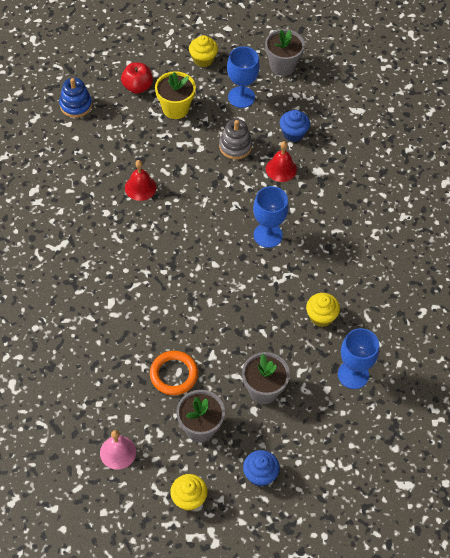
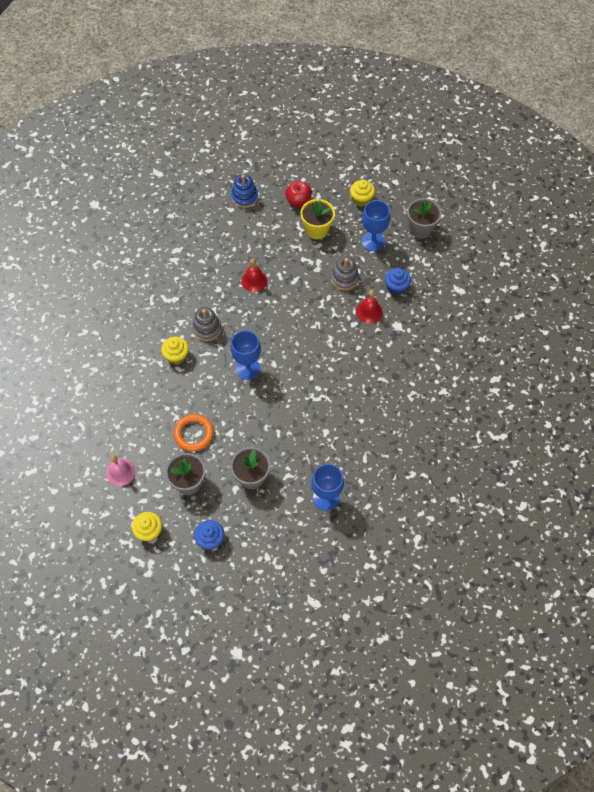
camera: 30 degrees right, 5 degrees up
blue goblet [253,186,289,248] -> blue goblet moved to [230,330,261,380]
yellow cupcake [306,293,340,327] -> yellow cupcake moved to [161,337,189,364]
none -> grey stacking toy [192,307,222,341]

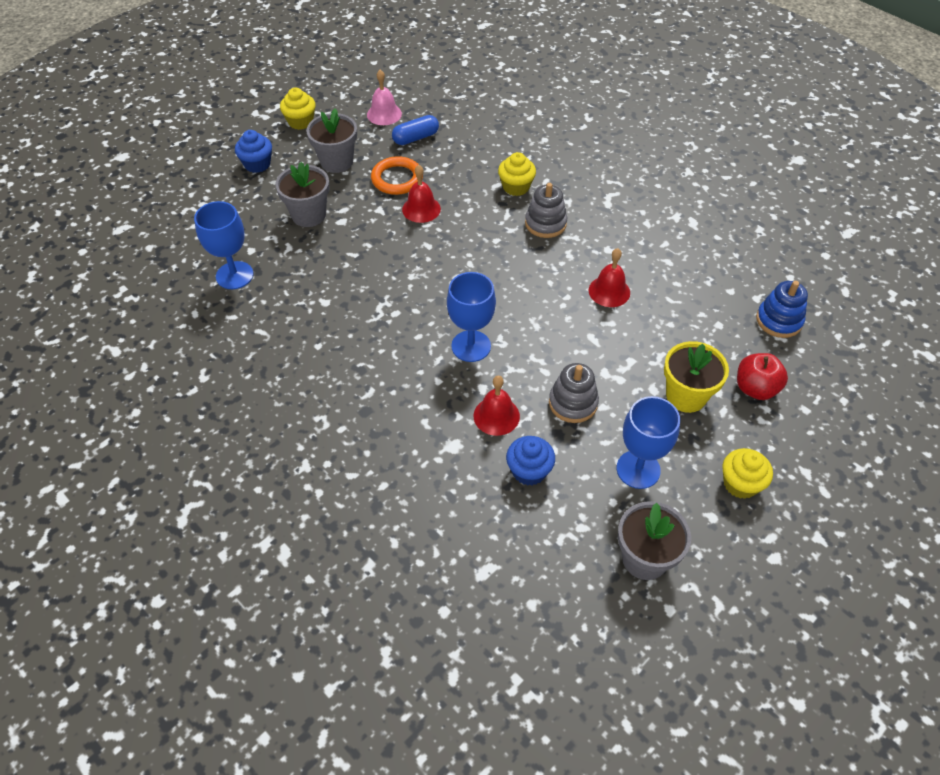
camera: 110 degrees right, 10 degrees down
blue goblet [230,330,261,380] -> blue goblet moved to [447,272,496,362]
none -> blue capsule [392,115,439,145]
none -> red bell [402,165,441,223]

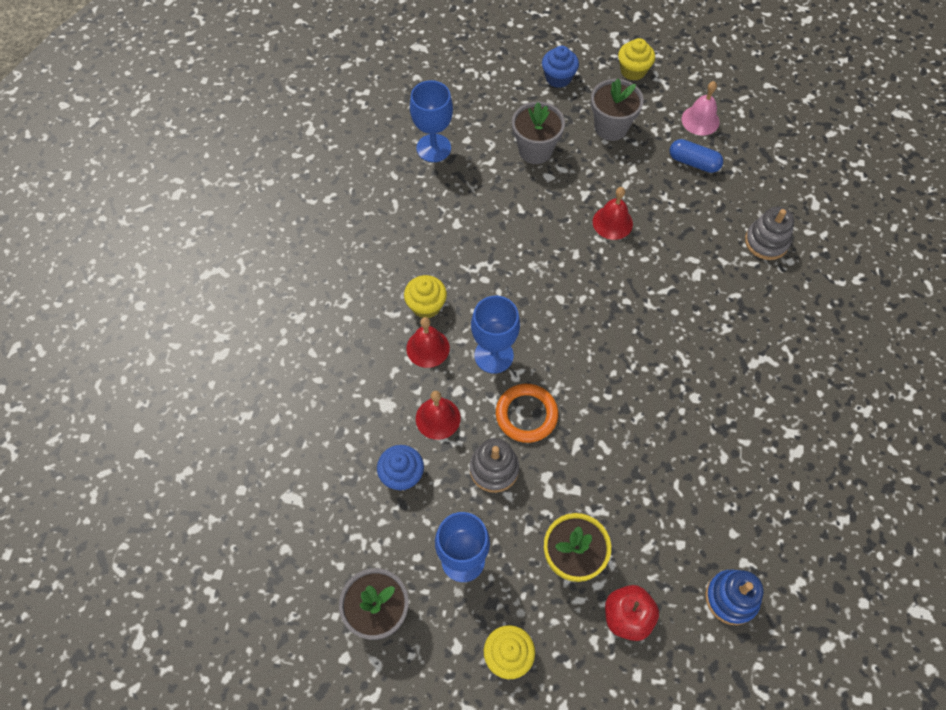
camera: 55 degrees right, 10 degrees up
orange ring [371,156,423,195] -> orange ring moved to [496,384,558,443]
yellow cupcake [498,152,536,196] -> yellow cupcake moved to [404,275,447,318]
grey stacking toy [525,183,567,238] -> grey stacking toy moved to [745,207,794,260]
red bell [589,248,630,307] -> red bell moved to [406,317,450,368]

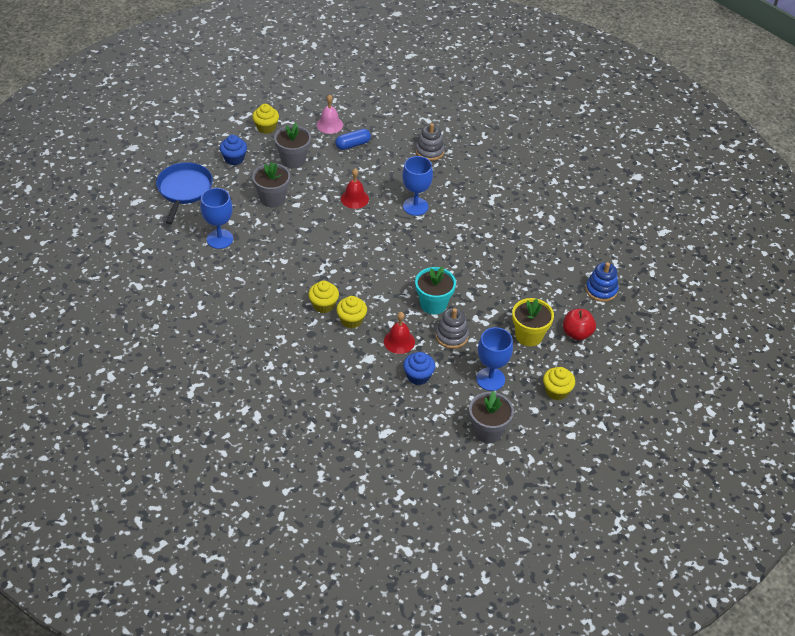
camera: 55 degrees left, 15 degrees down
red bell [406,317,450,368] -> yellow cupcake [336,296,367,328]
blue goblet [471,296,520,374] -> blue goblet moved to [402,156,433,216]
orange ring [496,384,558,443] -> turquoise flower pot [415,267,456,314]
none -> blue pan [156,162,213,224]

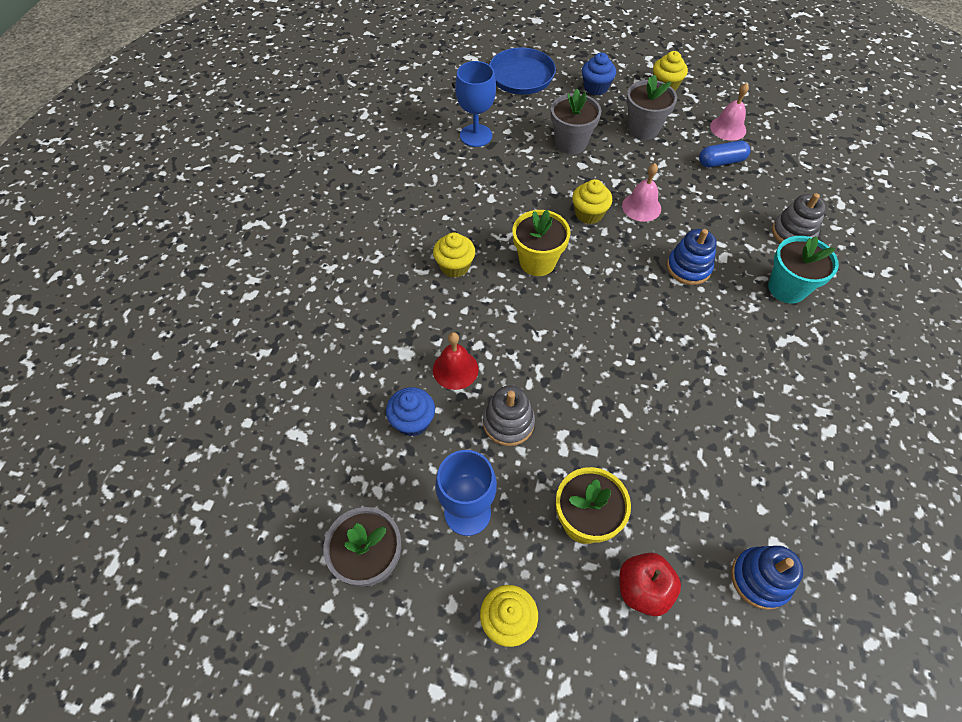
camera: 60 degrees right, 10 degrees up
blue capsule [335,129,371,150] -> blue capsule turned 45 degrees counterclockwise [699,141,750,167]
yellow cupcake [336,296,367,328] -> yellow cupcake moved to [572,179,612,224]
red bell [341,168,369,209] -> pink bell [622,163,661,222]
blue goblet [402,156,433,216] -> blue stacking toy [667,229,717,285]
turquoise flower pot [415,267,456,314] -> turquoise flower pot moved to [768,236,839,303]
none -> yellow flower pot [513,210,571,276]

